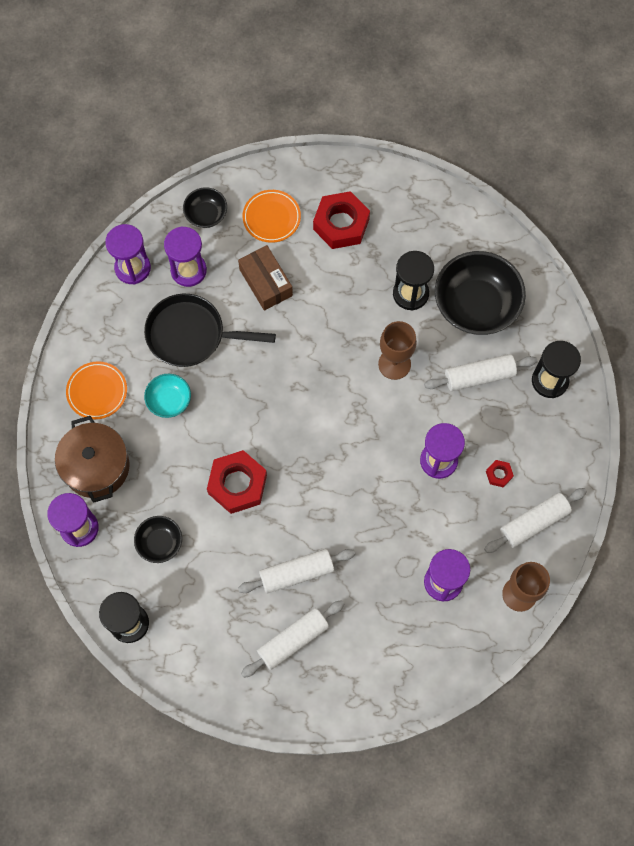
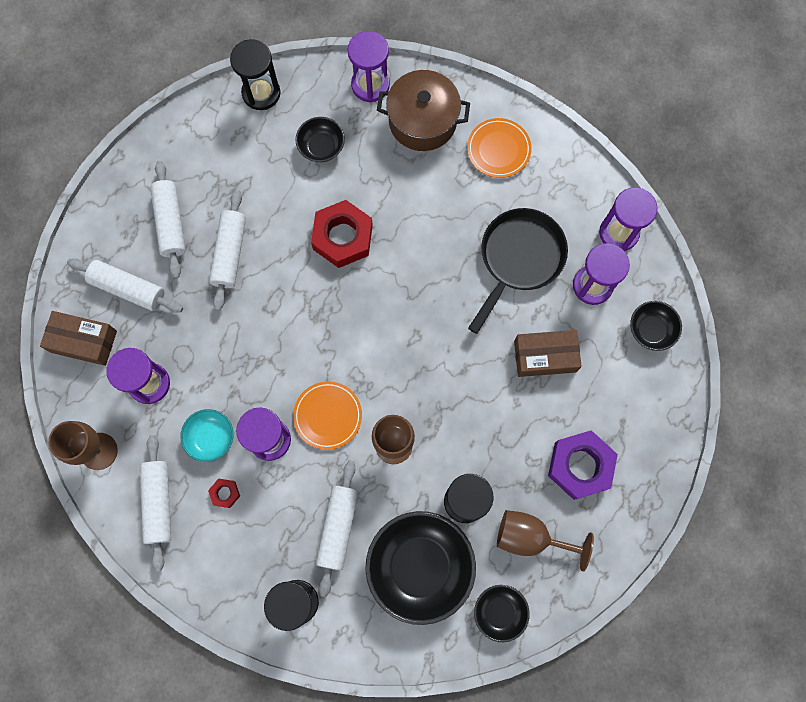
camera: 115 degrees right, 5 degrees up
turquoise bowl [144,374,191,418] -> turquoise bowl moved to [180,409,234,462]
orange plate [243,190,301,243] -> orange plate moved to [293,381,362,450]
red nut [313,191,370,249] -> purple nut [548,430,618,500]
none -> brown box [40,311,117,366]
none -> white rolling pin [67,258,183,313]
none -> black bowl [474,585,530,642]
none -> brown goblet [497,510,594,571]

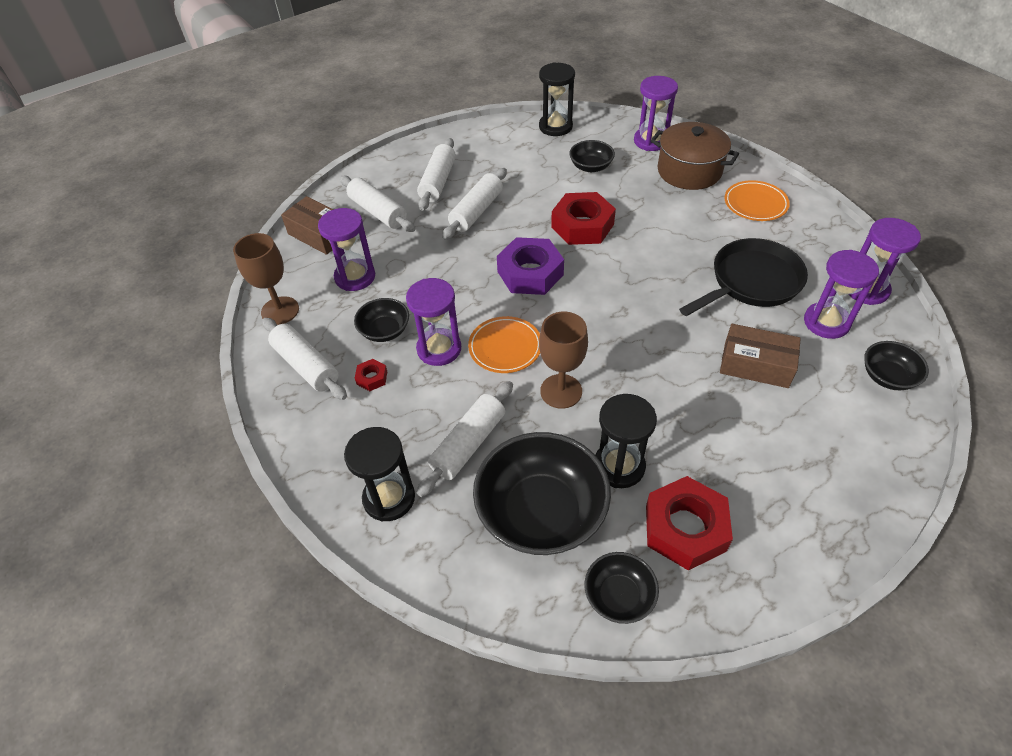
camera: 25 degrees right, 25 degrees down
white rolling pin [140,435,171,572] -> white rolling pin turned 60 degrees counterclockwise [262,318,347,400]
turquoise bowl [180,409,234,462] -> black bowl [354,298,409,342]
brown goblet [497,510,594,571] -> red nut [646,476,733,570]
purple nut [548,430,618,500] -> purple nut moved to [497,237,564,295]

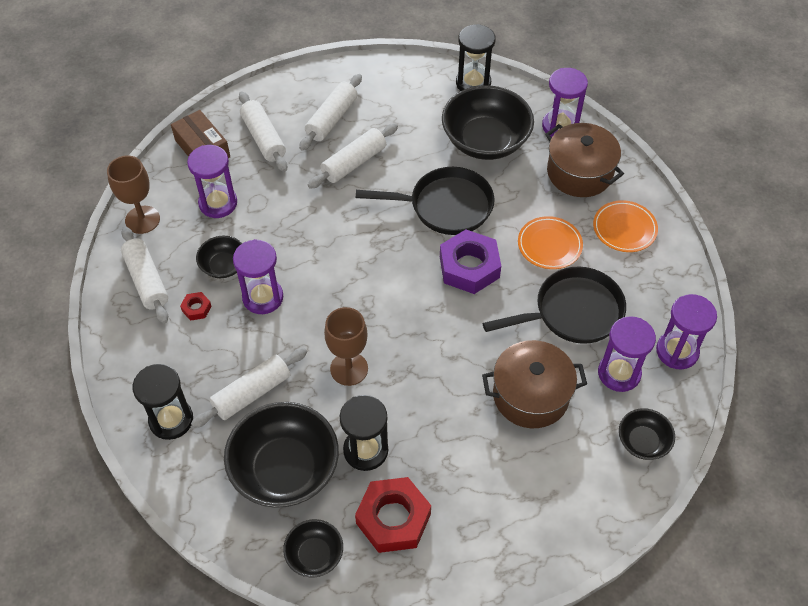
camera: 15 degrees right, 5 degrees up
orange plate [468,316,540,373] -> orange plate moved to [518,216,583,269]
purple nut [497,237,564,295] -> purple nut moved to [440,229,501,294]
red nut [551,192,616,245] -> black pan [356,167,495,235]
black bowl [569,140,615,172] -> black bowl [442,85,534,160], size x1.97
brown box [720,324,801,388] -> brown pot [482,340,587,428]

